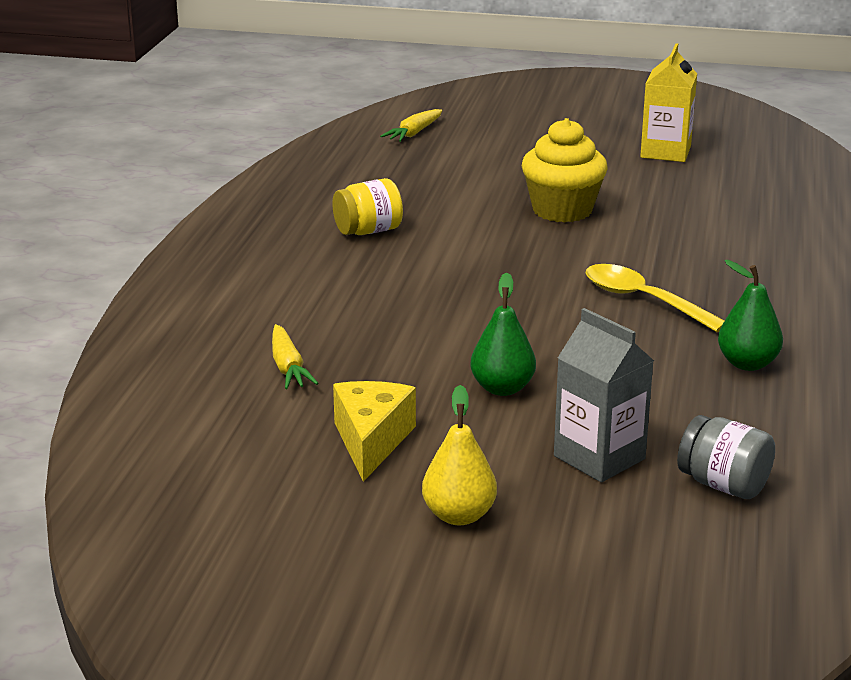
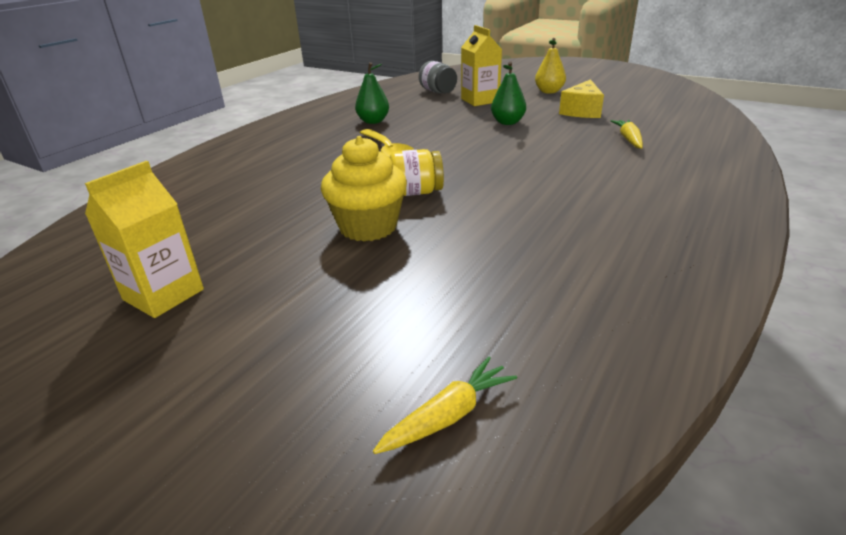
camera: 160 degrees left, 5 degrees up
yellow jar [332,178,403,235] -> yellow jar moved to [390,149,444,196]
grey carton [554,308,654,482] -> yellow carton [461,25,502,106]

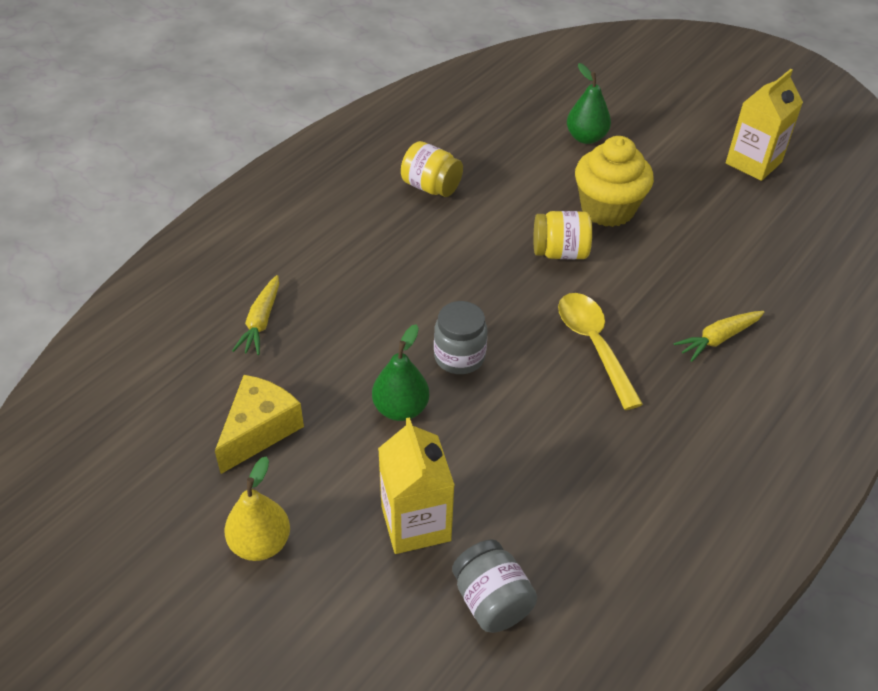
camera: 175 degrees left, 15 degrees up
green pear [355,62,389,124] -> green pear moved to [567,63,611,144]
yellow carrot [373,357,517,454] -> yellow carrot moved to [673,311,764,362]
none -> yellow jar [401,141,463,197]
none -> grey jar [434,301,487,374]

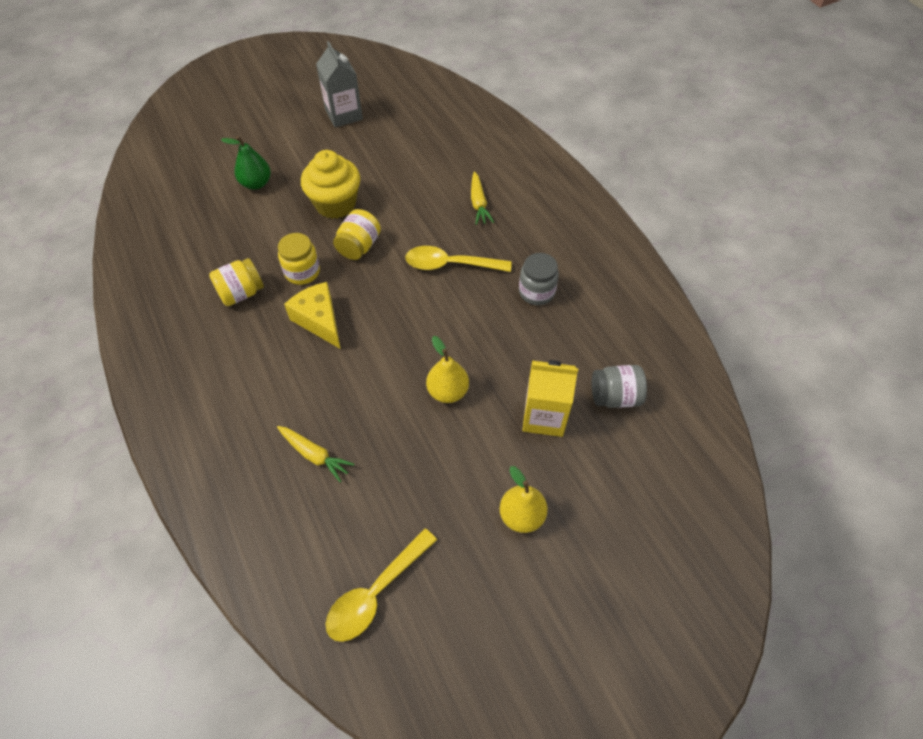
camera: 65 degrees left, 10 degrees up
yellow cheese [215,375,304,474] -> yellow cheese moved to [284,282,341,349]
green pear [372,324,429,421] -> yellow pear [426,336,469,403]
grey jar [434,301,487,374] -> grey jar moved to [519,253,559,305]
yellow carton [726,69,803,181] -> grey carton [316,41,363,127]
none -> yellow jar [278,233,320,285]
none -> yellow spoon [326,528,437,642]

